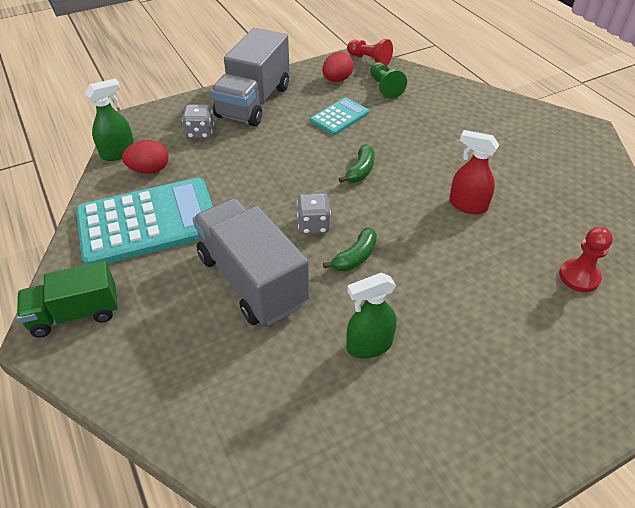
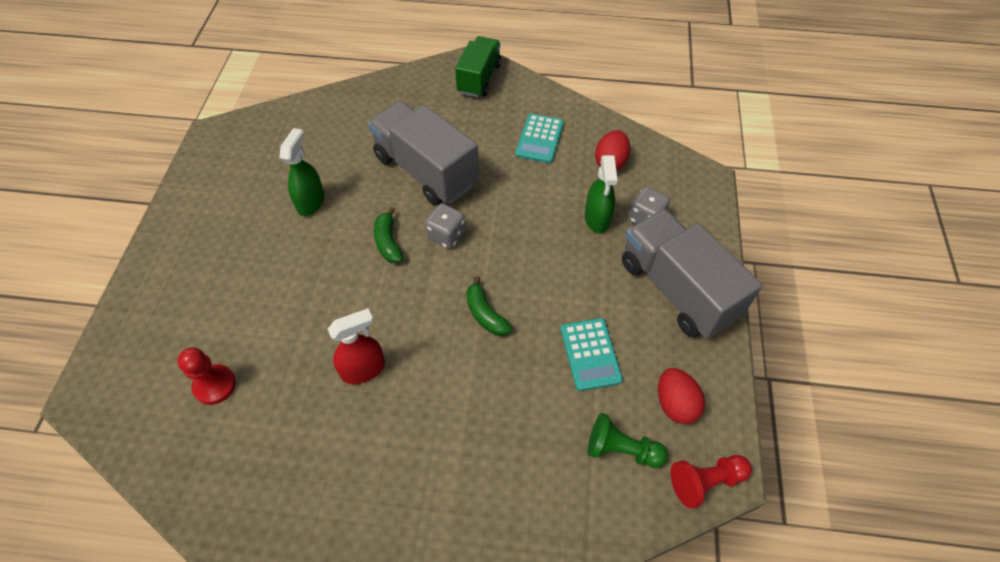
camera: 125 degrees right, 10 degrees up
turquoise calculator [76,178,213,265] -> turquoise calculator [515,114,564,163], size x0.50
green spray bottle [85,78,134,161] -> green spray bottle moved to [585,155,618,233]
grey truck [193,198,309,325] -> grey truck turned 135 degrees counterclockwise [368,101,479,206]

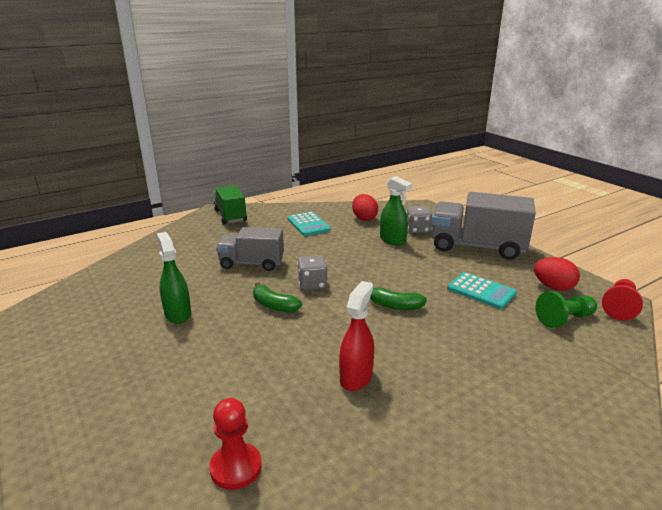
camera: 40 degrees left, 30 degrees down
grey truck [368,101,479,206] -> grey truck [216,227,284,271], size x0.63

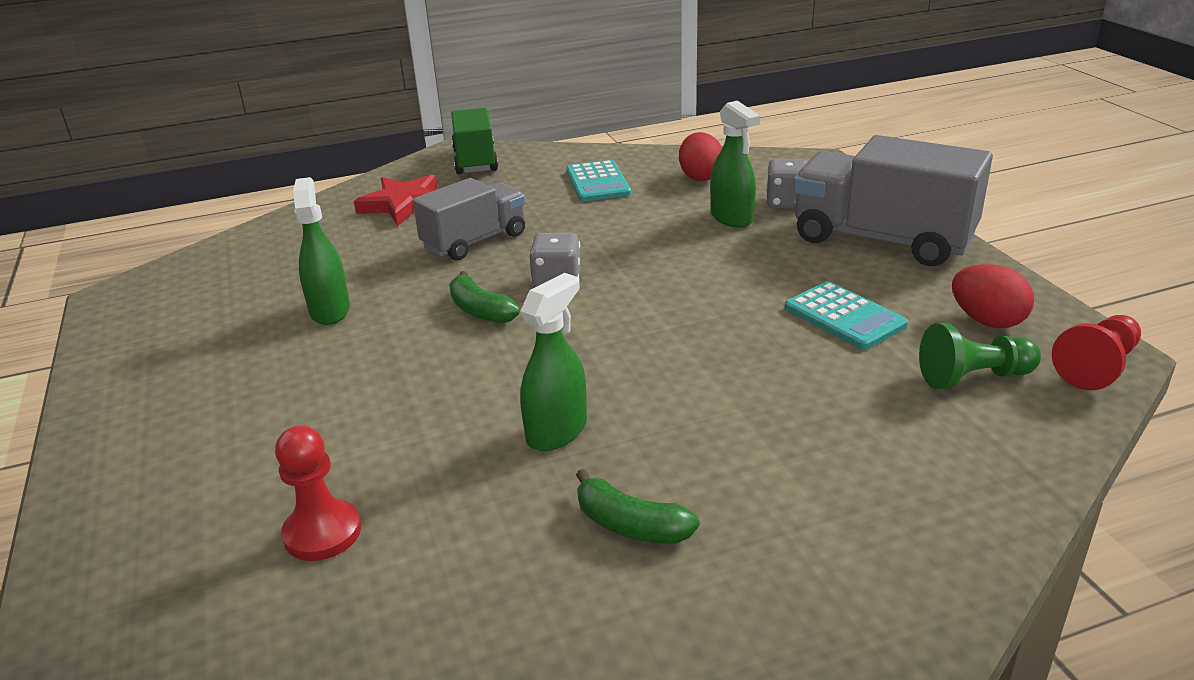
camera: 15 degrees right, 5 degrees up
grey truck [216,227,284,271] -> grey truck turned 120 degrees clockwise [413,178,525,261]
red spray bottle [339,281,374,391] -> green spray bottle [520,273,587,451]
green banana [370,287,427,310] -> green banana moved to [576,469,700,543]
none -> red star [354,174,437,226]

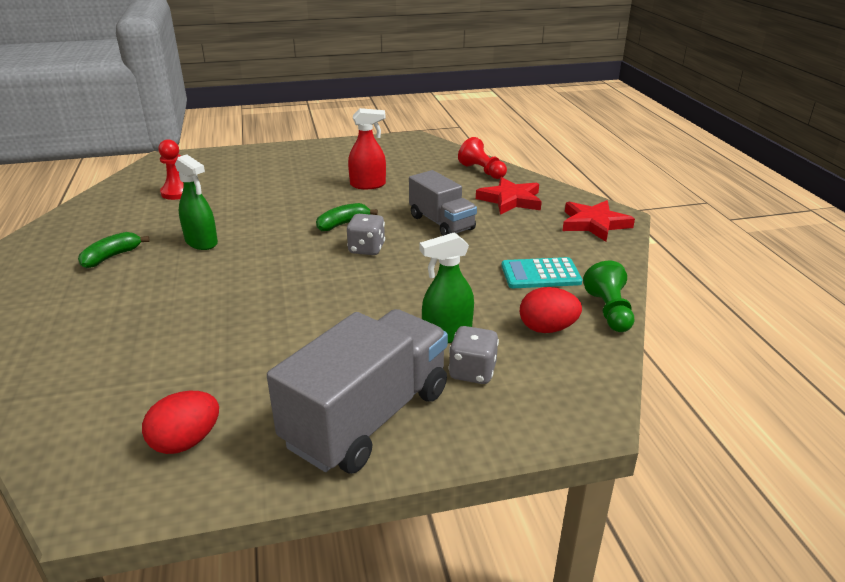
camera: 95 degrees right, 0 degrees up
green spray bottle [293,177,350,325] -> red spray bottle [348,108,386,189]
green truck [451,108,498,174] -> red star [562,200,635,242]
turquoise calculator [785,281,908,350] -> none
green pawn [919,323,1041,389] -> green pawn moved to [583,261,634,332]
red pawn [1052,315,1141,390] -> red pawn moved to [458,137,507,179]

